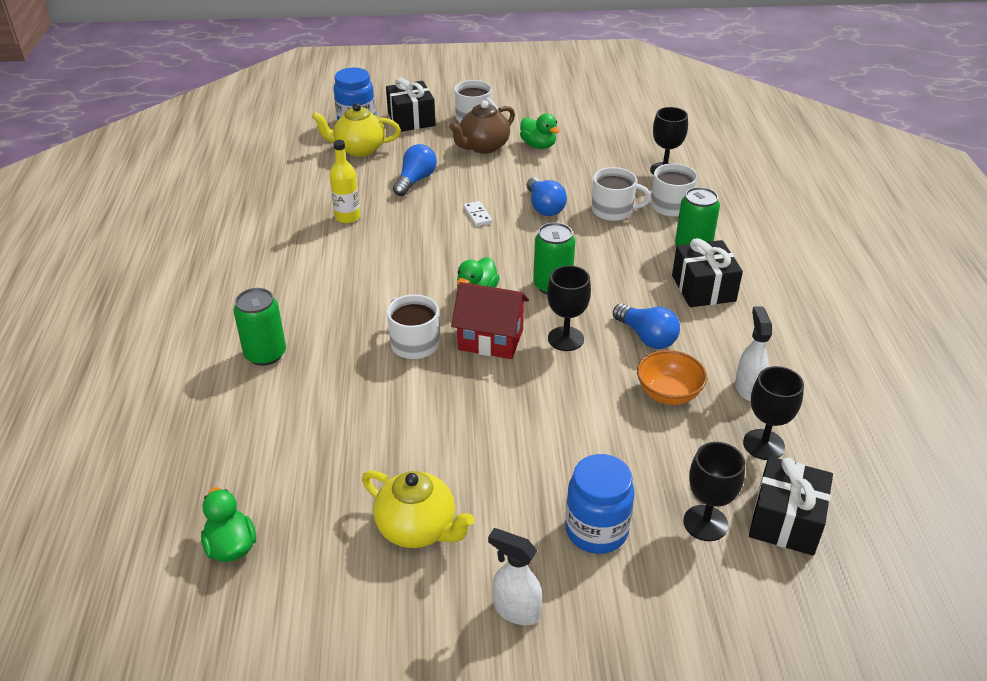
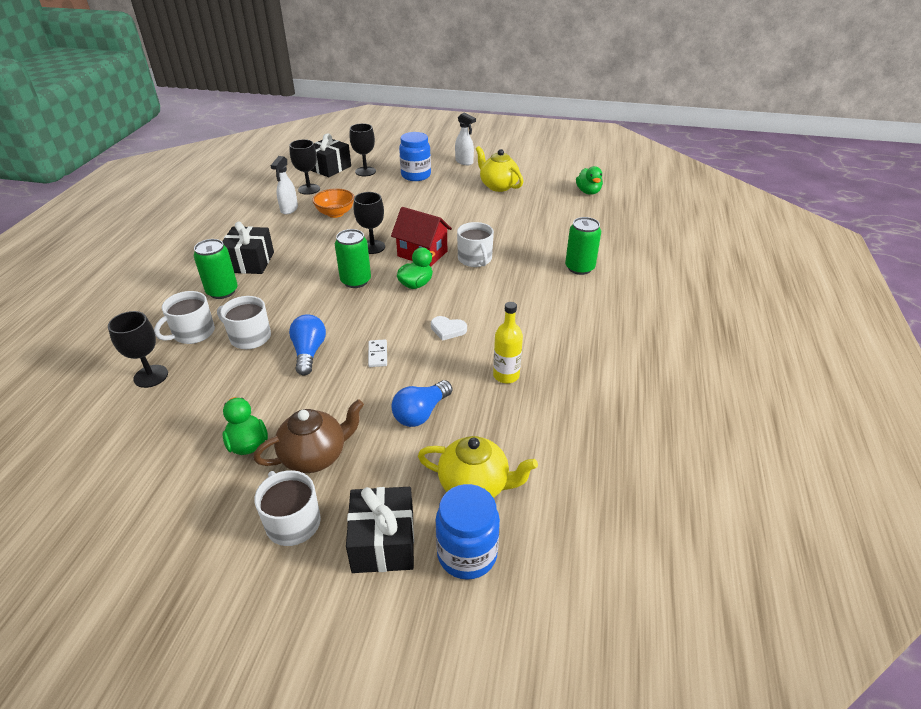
camera: 165 degrees left, 0 degrees up
blue light bulb [613,303,680,349] -> none
none -> white heart [431,316,467,341]

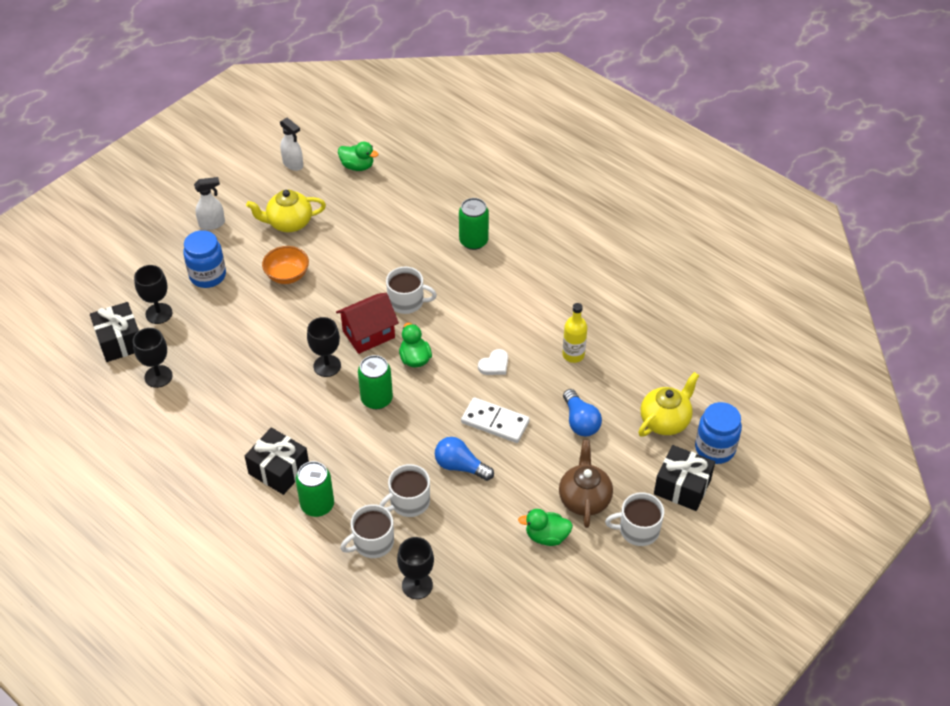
camera: 60 degrees left, 10 degrees up
white mug [154,291,215,344] -> white mug turned 75 degrees clockwise [340,504,394,558]
white spray bottle [270,156,298,214] -> white spray bottle moved to [280,117,303,171]
orange bowl [312,188,354,218] -> orange bowl moved to [262,246,309,284]
white domino [368,339,387,367] -> white domino [461,397,530,443], size x1.85

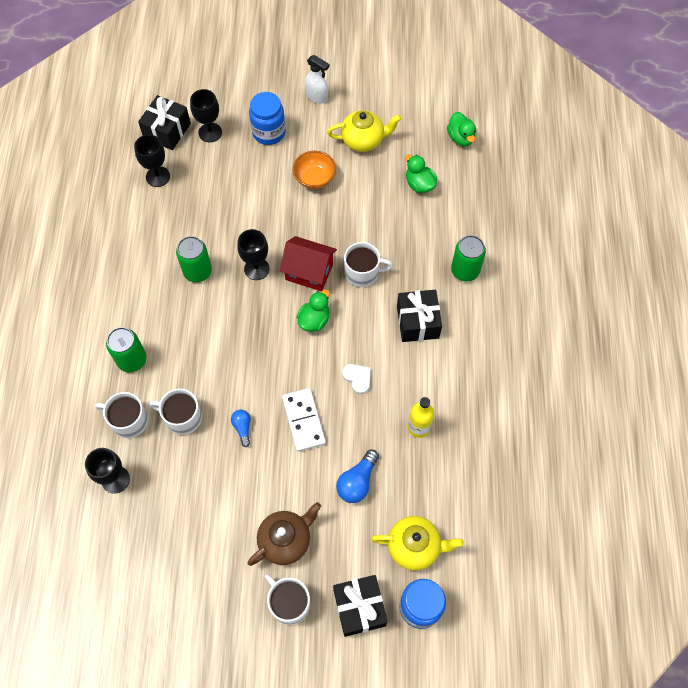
camera: 50 degrees right, 15 degrees up
black gift [245,427,309,495] -> black gift moved to [397,290,442,342]
yellow teapot [246,190,326,232] -> yellow teapot turned 135 degrees clockwise [327,110,402,152]
white spray bottle [280,117,303,171] -> none
green can [358,355,393,409] -> green can moved to [176,236,212,282]
white mug [386,267,437,314] -> white mug turned 60 degrees counterclockwise [344,242,393,287]
blue light bulb [435,437,494,481] -> blue light bulb [231,410,251,447], size x0.62
white heart [478,349,508,375] -> white heart turned 135 degrees counterclockwise [342,364,371,394]
green duck [518,509,573,546] -> green duck moved to [405,155,437,193]

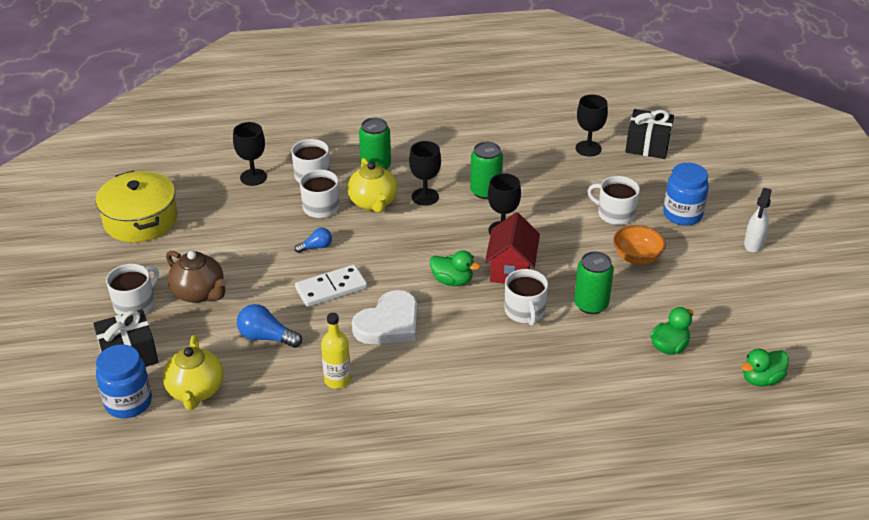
camera: 80 degrees right, 25 degrees down
black goblet [190,89,222,142] -> black goblet moved to [409,141,441,206]
yellow teapot [327,110,402,152] -> yellow teapot moved to [347,158,397,213]
white heart [342,364,371,394] -> white heart [352,290,417,344], size x1.95
black gift [397,290,442,342] -> none
green can [451,235,486,281] -> green can moved to [574,251,614,314]
none -> yellow pot [96,171,177,243]
none -> white mug [587,176,640,225]

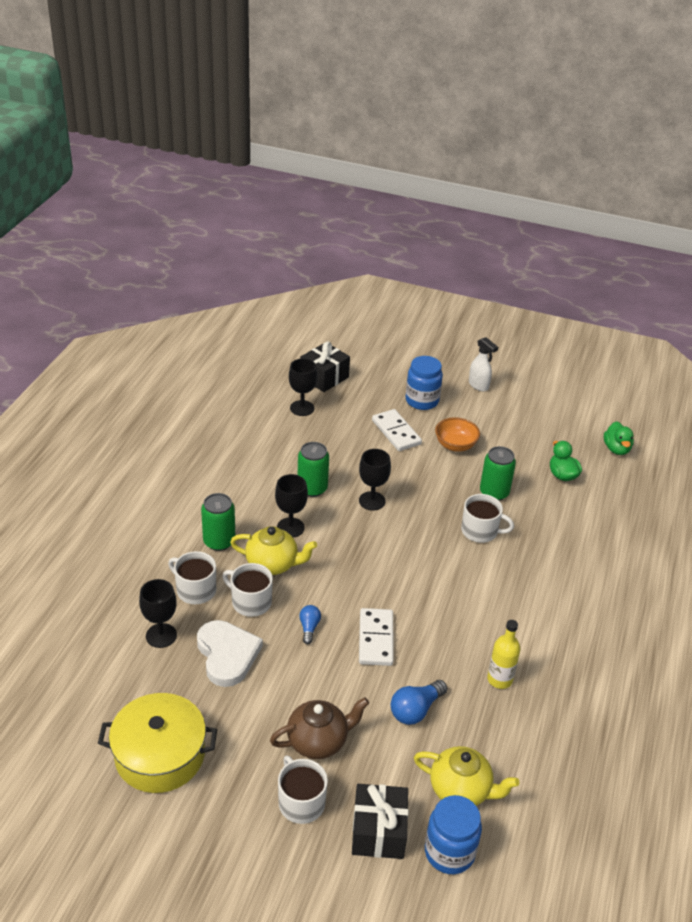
camera: 65 degrees left, 0 degrees up
white heart [352,290,417,344] -> white heart moved to [197,620,263,687]
green duck [430,250,480,286] -> none
red house [485,212,540,284] -> none
white mug [587,176,640,225] -> white domino [372,409,422,451]

